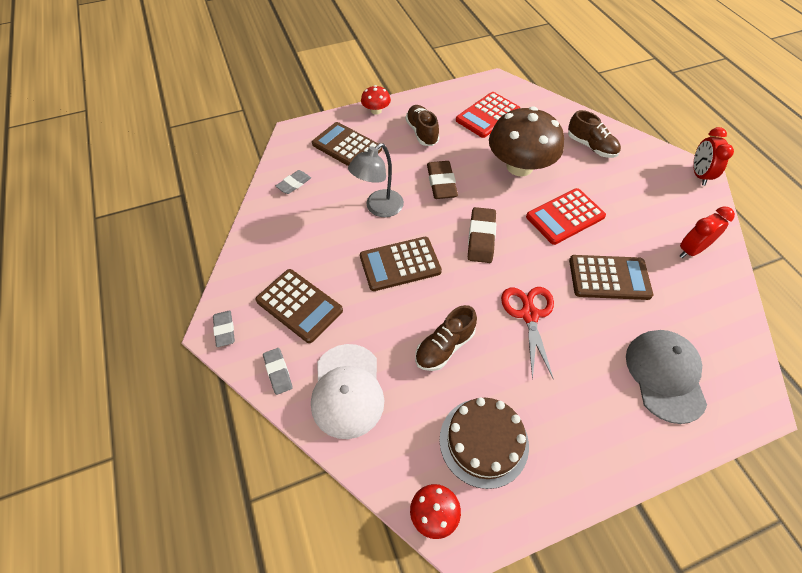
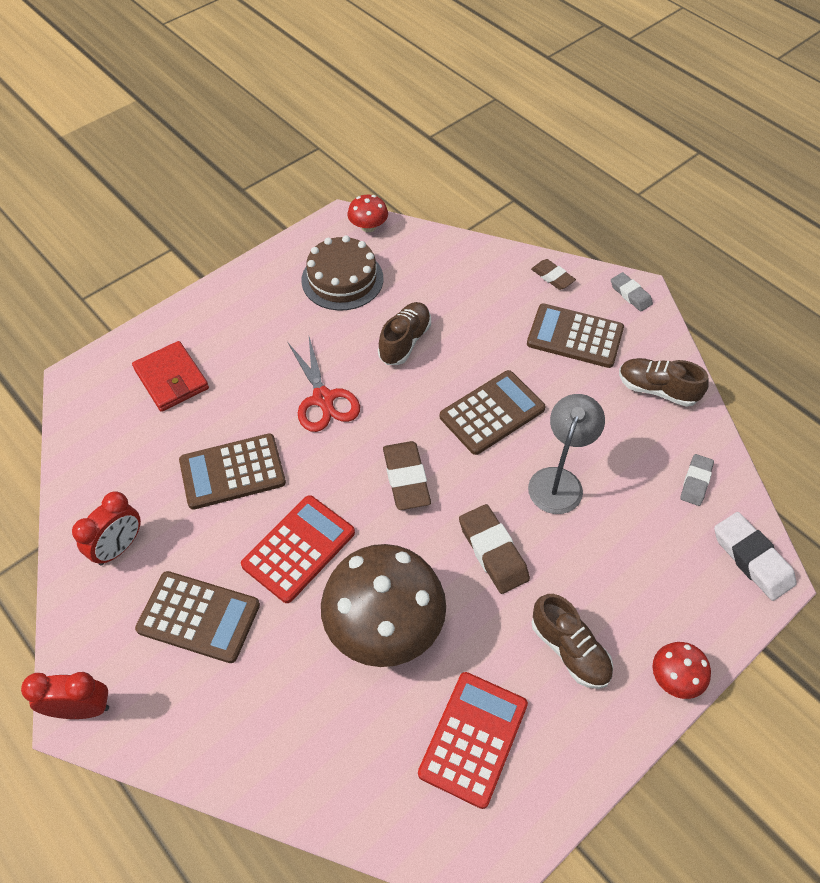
camera: 160 degrees right, 0 degrees up
grey eraser [263,348,293,395] -> brown eraser [531,259,576,290]
white cap [311,344,384,439] -> none
brown calculator [312,122,382,166] -> brown calculator moved to [135,571,260,663]
brown shoe [568,110,621,158] -> brown shoe moved to [619,358,709,407]
grey cap [626,330,707,424] -> red wallet [132,341,209,412]
red clock [693,127,734,186] -> red clock turned 75 degrees counterclockwise [21,672,109,719]
none -> white eraser [714,512,797,601]

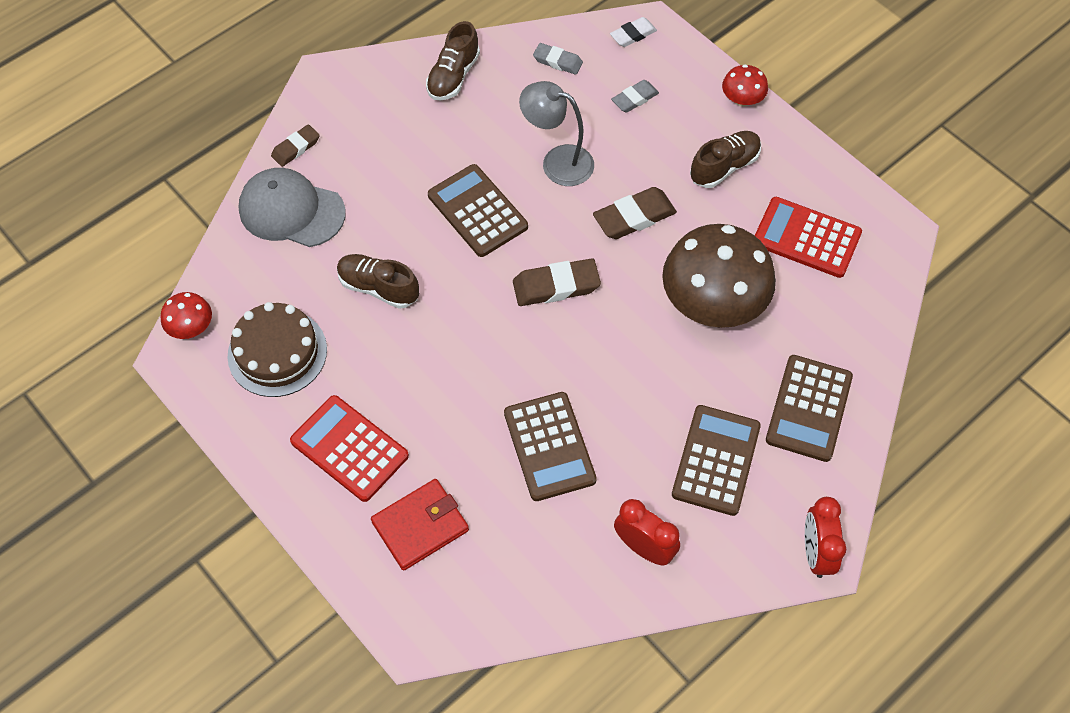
camera: 90 degrees left, 5 degrees up
red calculator [241,495,355,603] -> red calculator moved to [290,395,409,502]
red scissors [288,337,360,432] -> none
brown calculator [527,303,624,368] -> brown calculator moved to [766,355,853,462]
grey eraser [611,272,653,312] -> grey eraser moved to [611,80,659,113]
white eraser [714,512,797,601] -> white eraser [610,17,657,47], size x0.63
none -> grey cap [239,168,346,247]

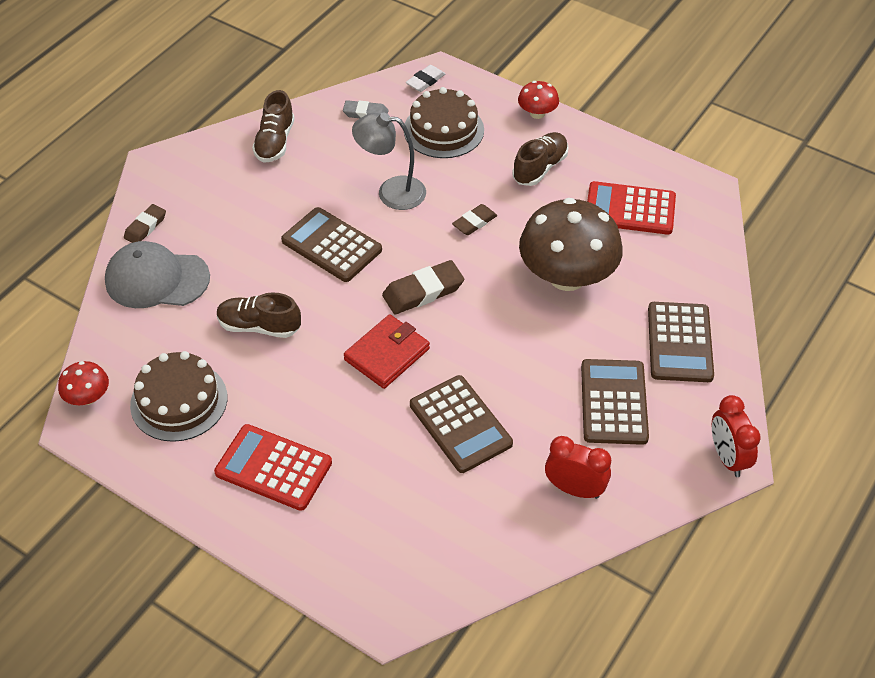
camera: 15 degrees left, 10 degrees down
red wallet [371,479,469,571] -> red wallet moved to [344,314,430,389]
brown eraser [593,187,677,239] -> brown eraser [452,204,497,235], size x0.63
grey eraser [611,80,659,113] -> brown cake [404,87,484,158]

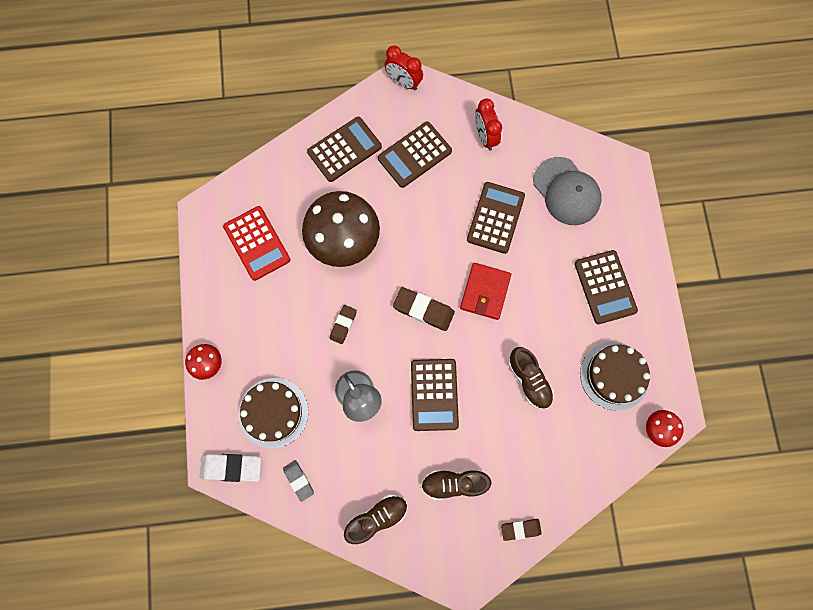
camera: 130 degrees left, 25 degrees up
grey cap [105,241,210,308] -> grey cap moved to [533,157,602,225]
red calculator [214,424,332,511] -> brown calculator [575,250,638,324]
red wallet [344,314,430,389] -> red wallet turned 75 degrees counterclockwise [460,263,511,320]
white eraser [406,65,445,92] -> white eraser [200,454,261,482], size x1.60
brown eraser [452,204,497,235] -> brown eraser turned 75 degrees counterclockwise [330,305,357,344]
brown shoe [513,132,569,186] -> brown shoe moved to [421,470,492,500]
red clock [712,395,761,477] -> red clock turned 90 degrees clockwise [384,45,423,90]

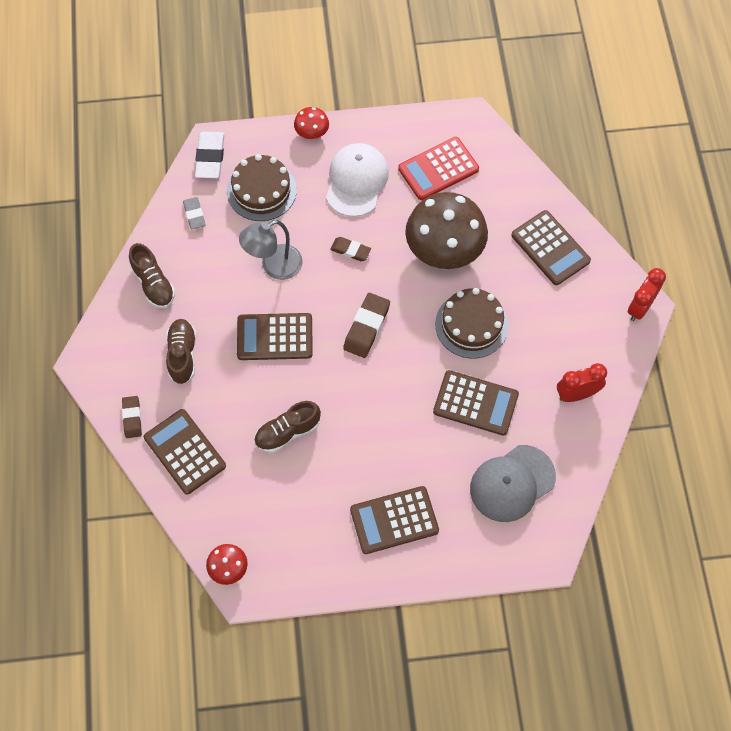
camera: 90 degrees right, 10 degrees down
grey eraser [283,460,314,502] -> grey eraser turned 75 degrees counterclockwise [183,197,206,229]
brown calculator [378,122,452,188] -> brown calculator moved to [144,409,226,495]
red wallet [460,263,511,320] -> none
brown cake [580,342,650,411] -> brown cake moved to [435,288,509,358]
none -> white cap [326,143,389,217]

